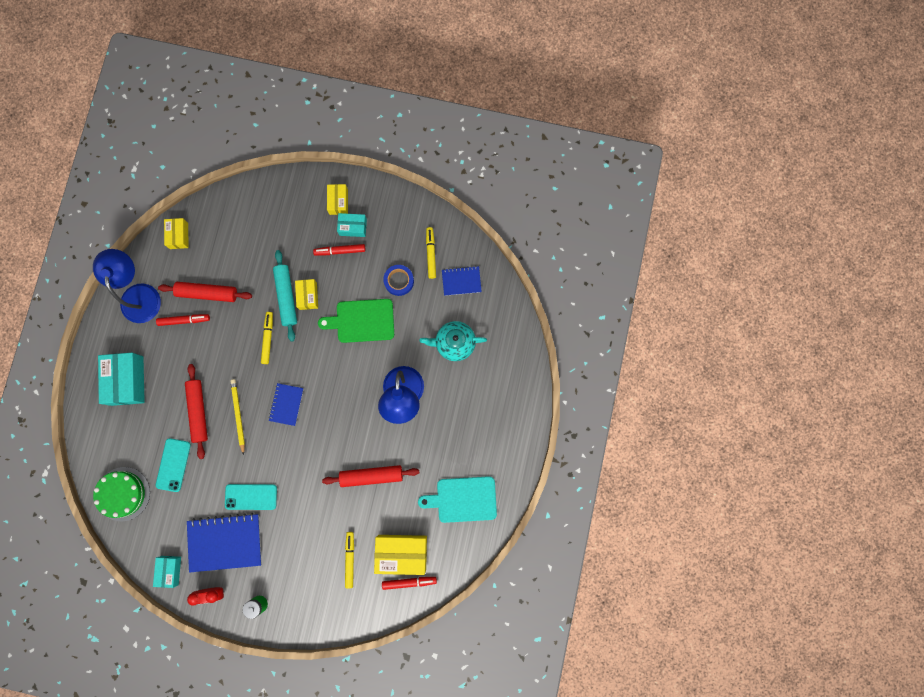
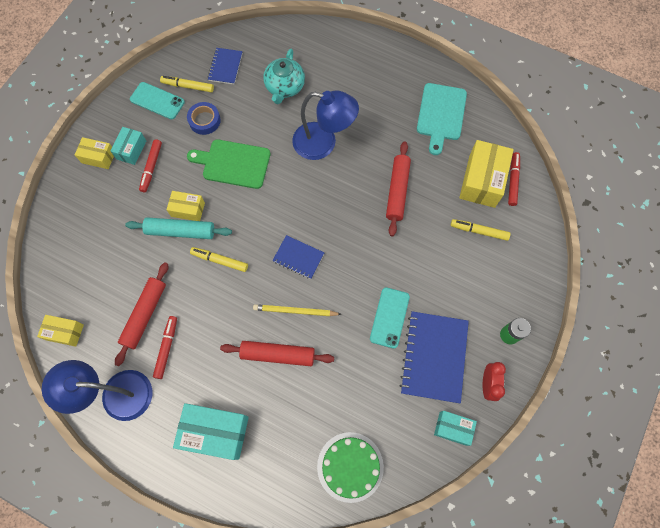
camera: 75 degrees left, 10 degrees down
turquoise phone [156,438,191,492] -> turquoise phone moved to [130,82,185,120]
green cutting board [318,299,394,343] -> green cutting board turned 90 degrees clockwise [187,139,270,189]

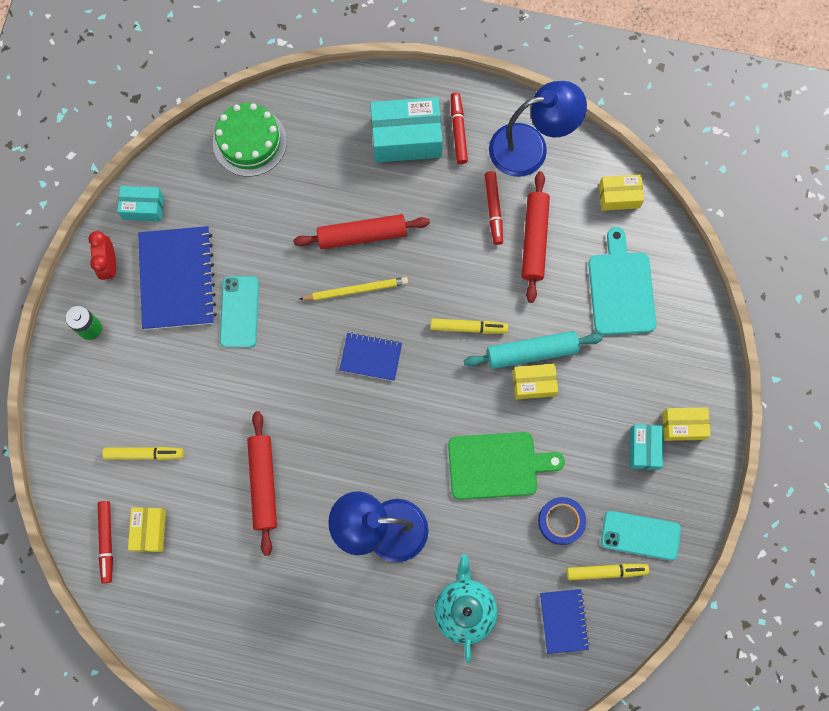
camera: 165 degrees right, 5 degrees up
red marker [139,139,162,192] -> red marker moved to [451,93,468,164]
turquoise cutting board [417,83,467,155] -> turquoise cutting board moved to [588,227,656,335]
yellow box [459,140,514,208] -> yellow box [128,507,166,552], size x0.57

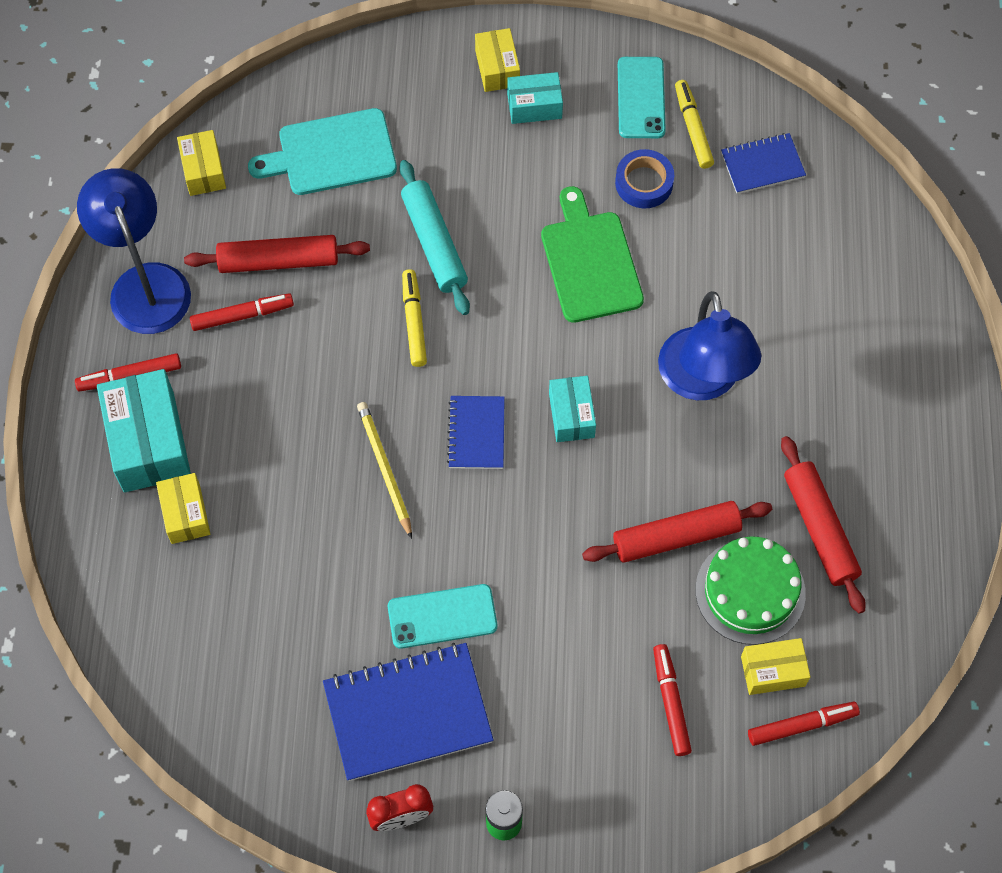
camera: 100 degrees left, 10 degrees down
yellow marker [102,447,184,460] -> red marker [653,644,692,756]
turquoise box [117,186,164,221] -> turquoise box moved to [549,376,596,442]
green cake [213,103,287,177] -> green cake moved to [695,536,806,645]
red rolling pin [293,214,430,249] -> red rolling pin moved to [781,436,866,614]
turquoise teapot [434,554,498,663] -> none
yellow box [513,364,558,400] -> yellow box moved to [156,473,210,544]

